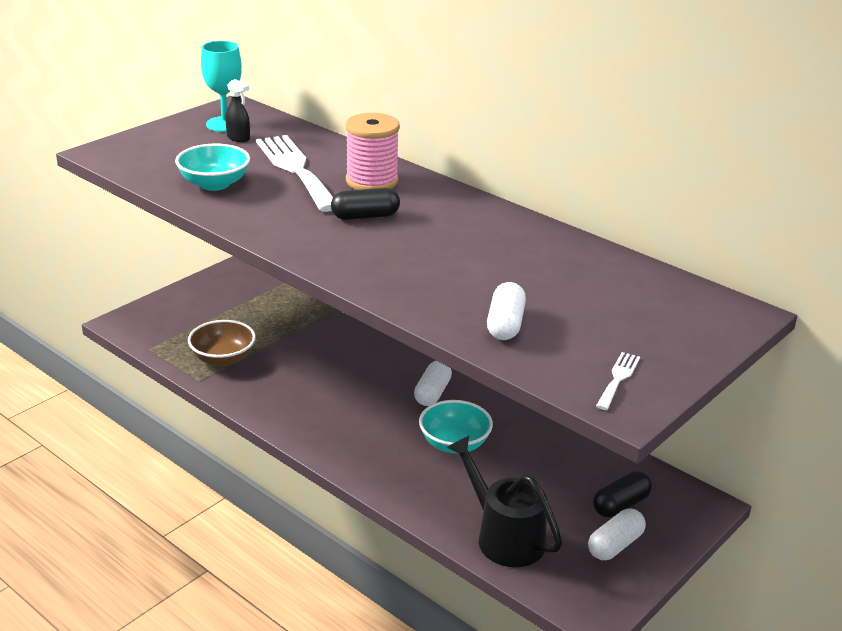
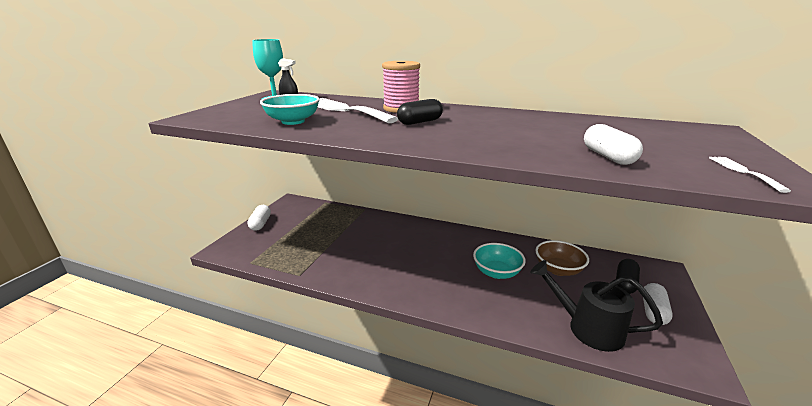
camera: 20 degrees left, 5 degrees down
brown bowl [188,320,256,367] -> brown bowl moved to [535,240,589,276]
white capsule [414,361,452,406] -> white capsule moved to [247,205,271,231]

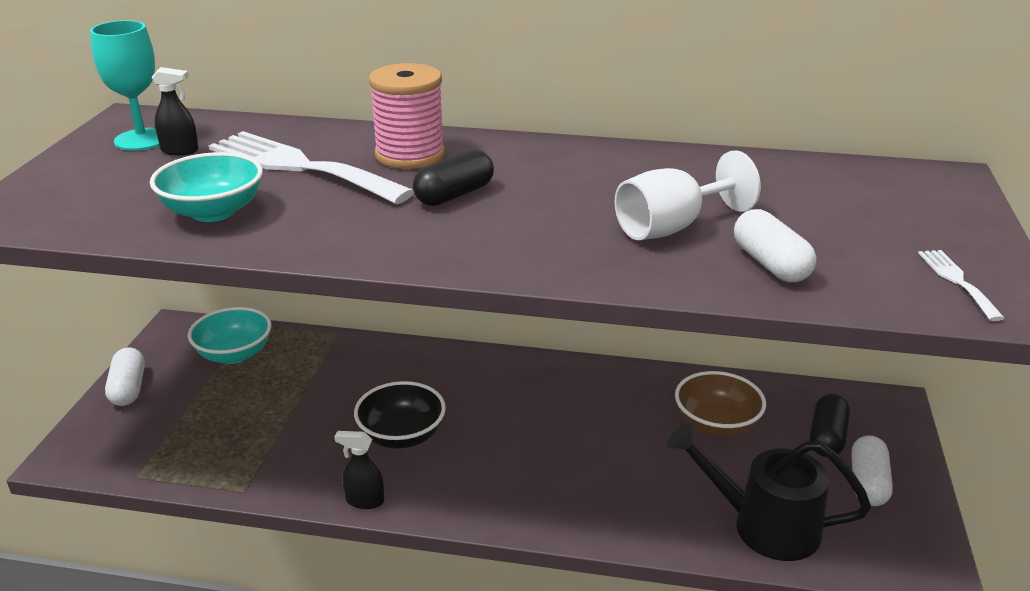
camera: 10 degrees left, 5 degrees up
turquoise bowl [473,243,526,279] -> turquoise bowl moved to [188,307,272,364]
none -> black spray bottle [334,431,384,509]
none -> black bowl [354,381,446,449]
none -> white goblet [615,150,761,240]

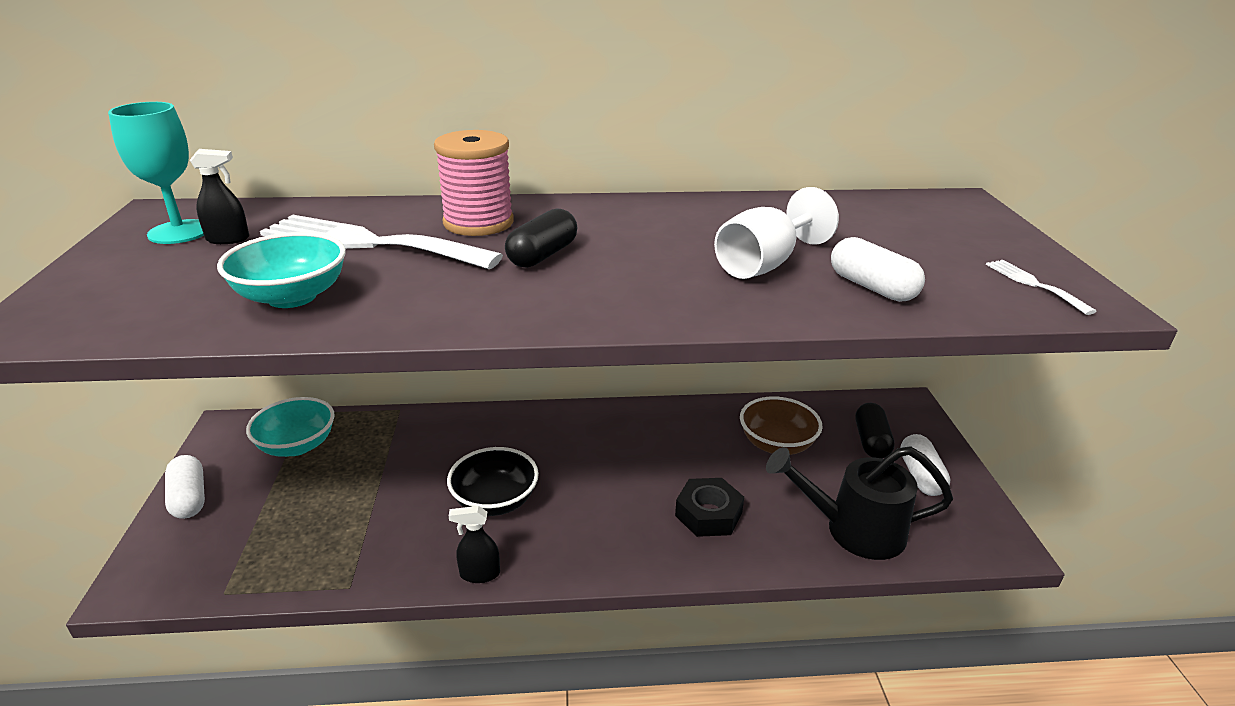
camera: 15 degrees left, 0 degrees up
none -> black nut [675,478,744,537]

